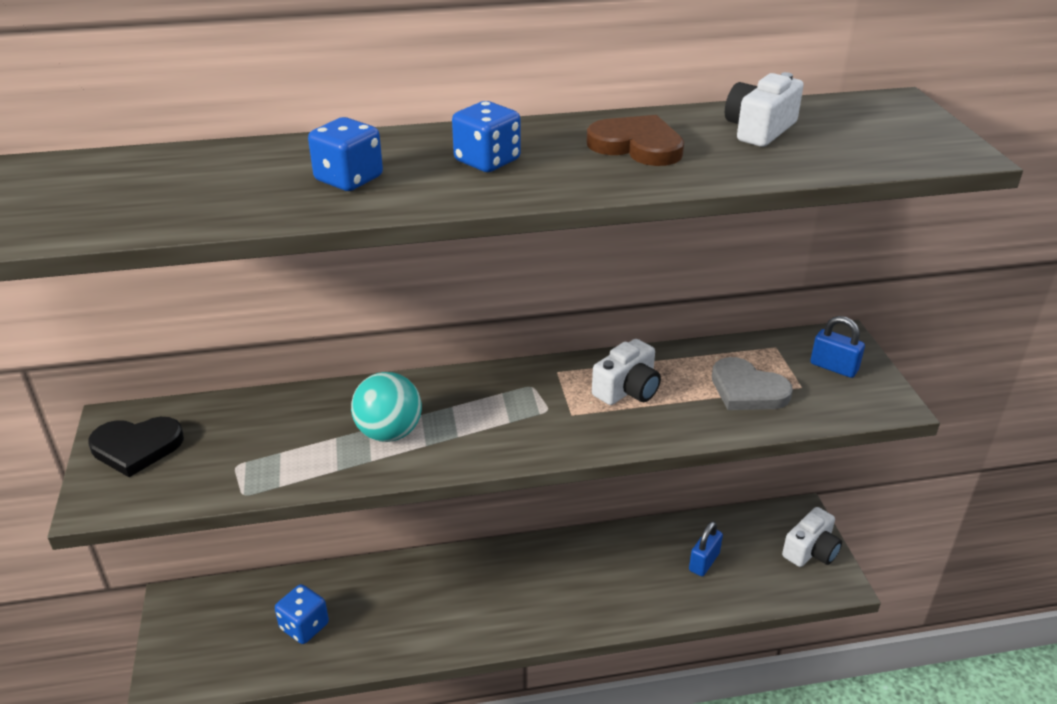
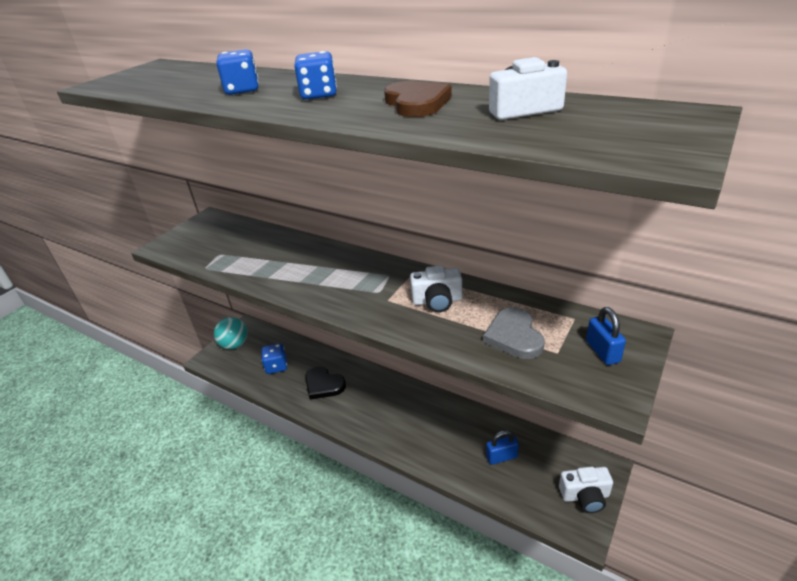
camera: 45 degrees right, 0 degrees up
black heart [88,417,184,477] -> black heart moved to [305,367,346,400]
turquoise ball [351,372,422,442] -> turquoise ball moved to [214,317,247,349]

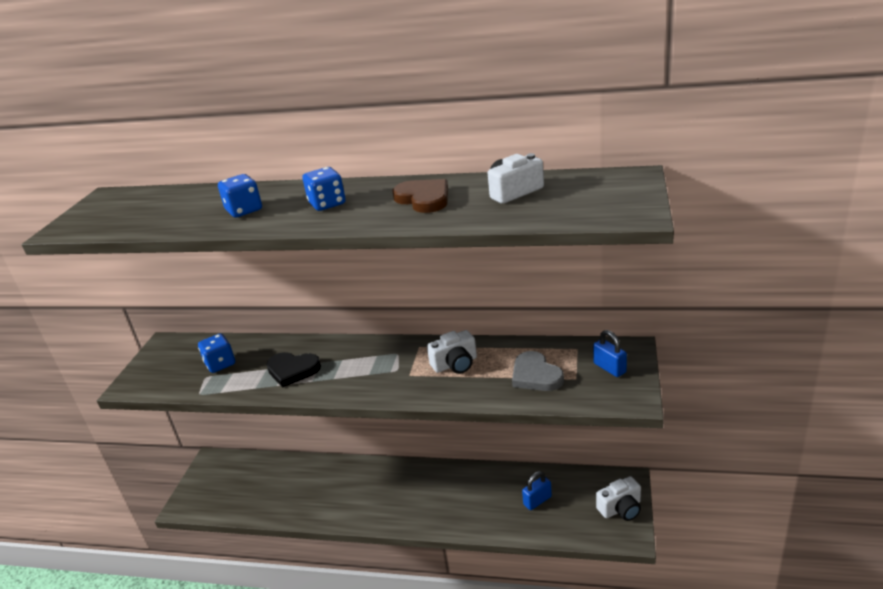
camera: 20 degrees left, 5 degrees down
turquoise ball [214,317,247,349] -> none
blue dice [261,343,287,374] -> blue dice moved to [198,333,235,373]
black heart [305,367,346,400] -> black heart moved to [266,352,321,388]

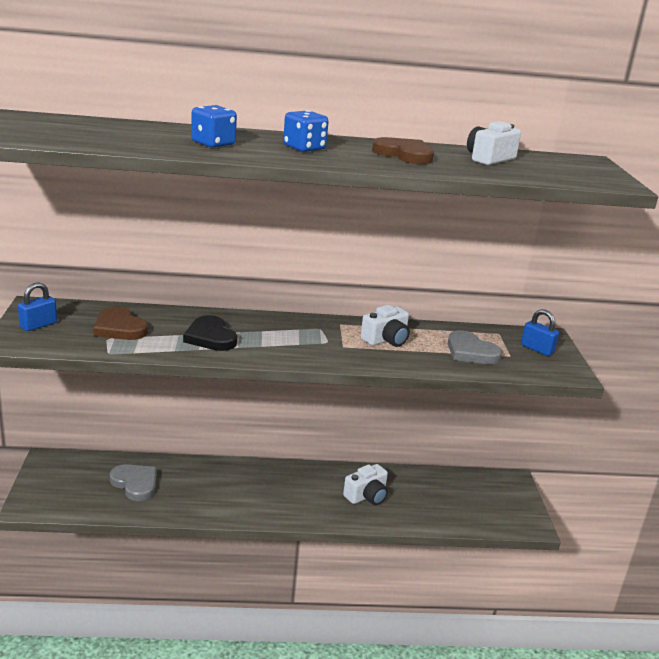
camera: 20 degrees left, 5 degrees down
blue dice [198,333,235,373] -> brown heart [93,307,148,340]
black heart [266,352,321,388] -> black heart turned 60 degrees clockwise [183,315,237,351]
blue padlock [522,471,552,510] -> blue padlock moved to [18,282,57,331]
white camera [596,476,641,521] -> white camera moved to [343,464,388,505]
none -> grey heart [110,464,157,501]

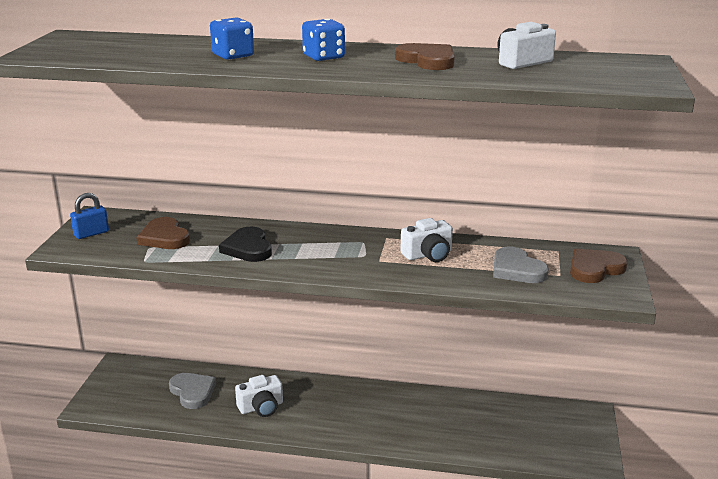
camera: 15 degrees right, 0 degrees up
white camera [343,464,388,505] -> white camera moved to [235,375,283,417]
blue padlock [521,309,559,356] -> brown heart [570,249,628,283]

